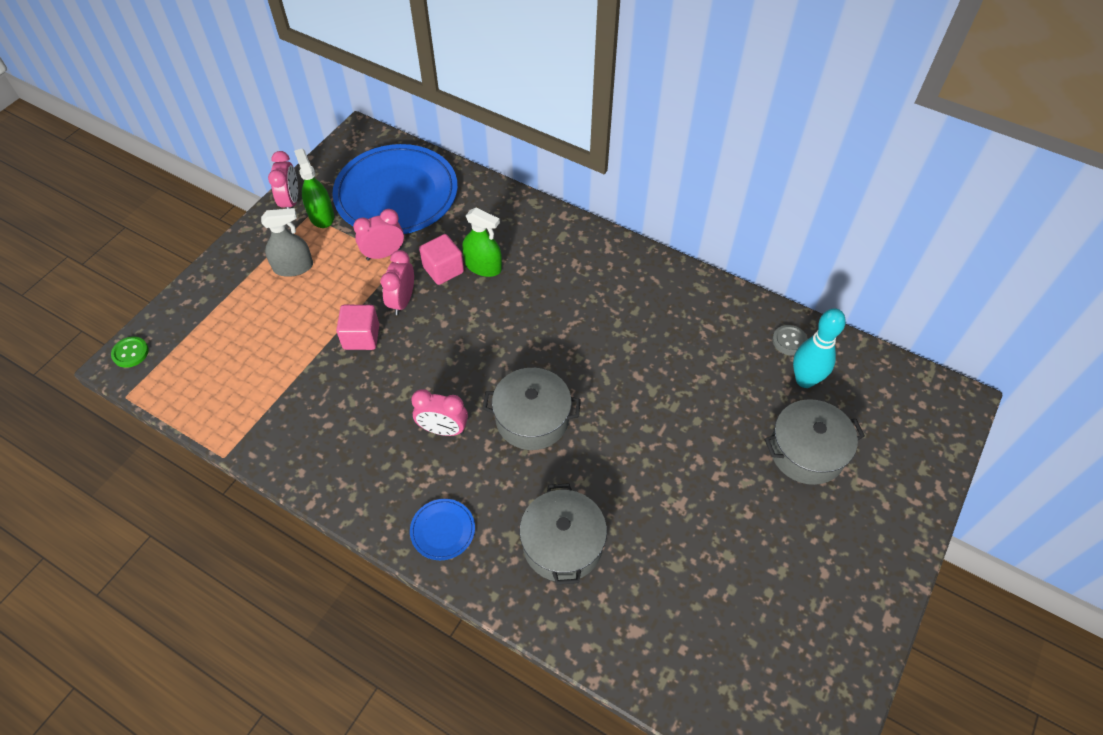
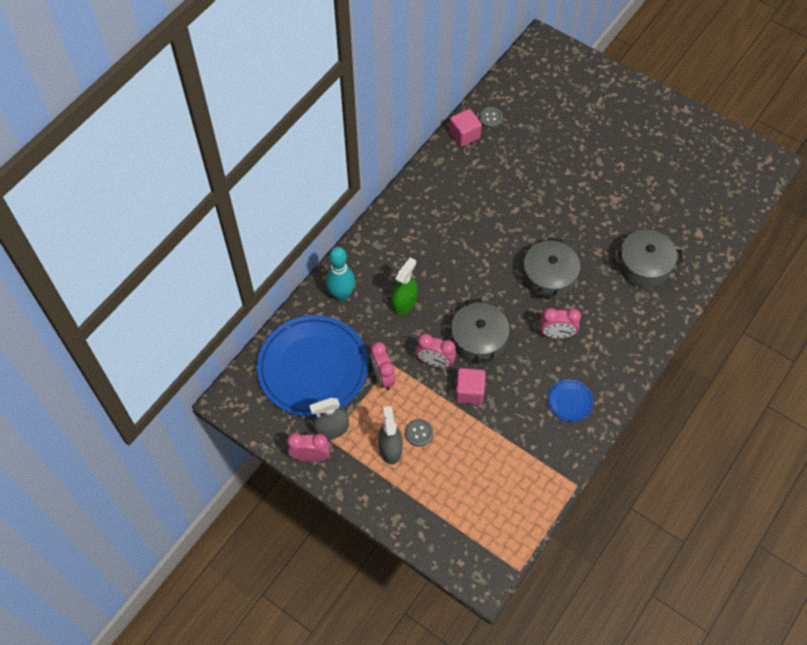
camera: 85 degrees left, 5 degrees up
green button [111,337,149,368] -> none
green spray bottle [294,148,334,228] -> grey spray bottle [310,398,349,440]
blue plate [410,499,475,560] -> blue plate moved to [547,379,593,422]
pink clock [411,389,468,436] -> pink clock turned 75 degrees clockwise [540,308,581,339]
pink cube [419,234,464,285] -> pink cube moved to [449,109,482,147]
grey pot [764,399,865,485] -> grey pot moved to [451,299,510,364]
turquoise bowling pin [793,308,846,388] -> turquoise bowling pin moved to [326,247,355,301]
none -> grey button [405,419,433,446]

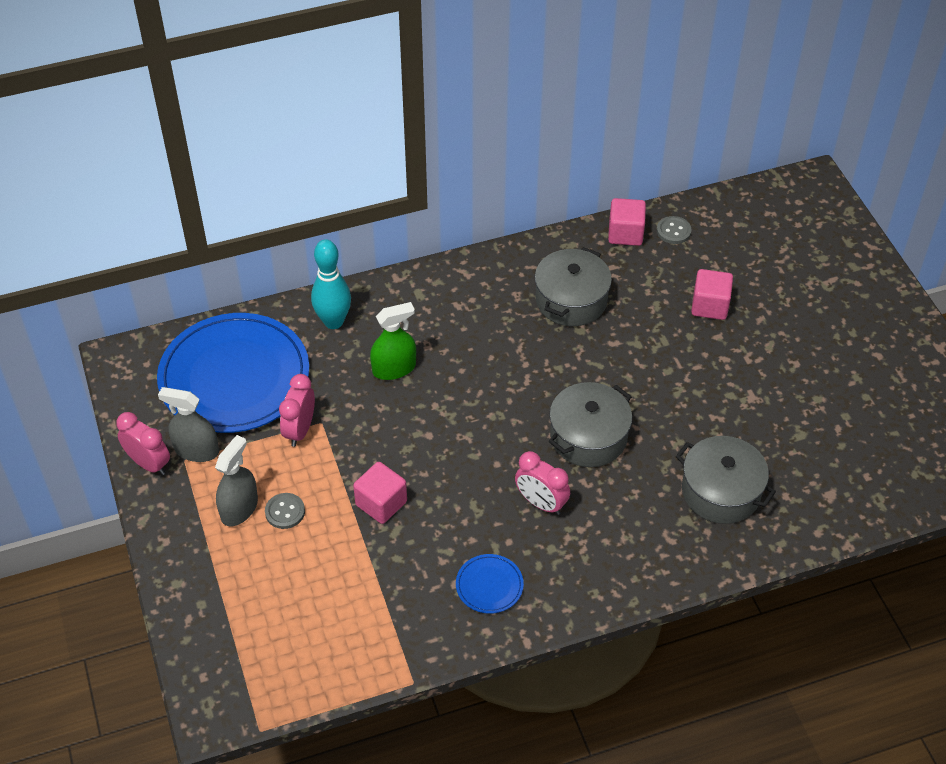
camera: 35 degrees right, 10 degrees down
pink clock [416,334,456,368] -> none
grey pot [451,299,510,364] -> grey pot moved to [535,247,612,326]
none -> pink cube [691,269,733,320]

